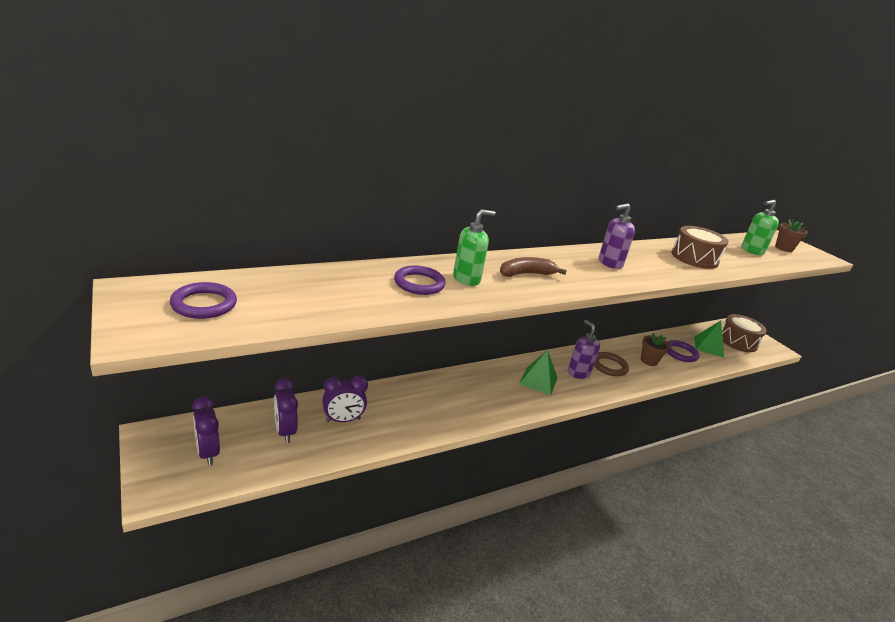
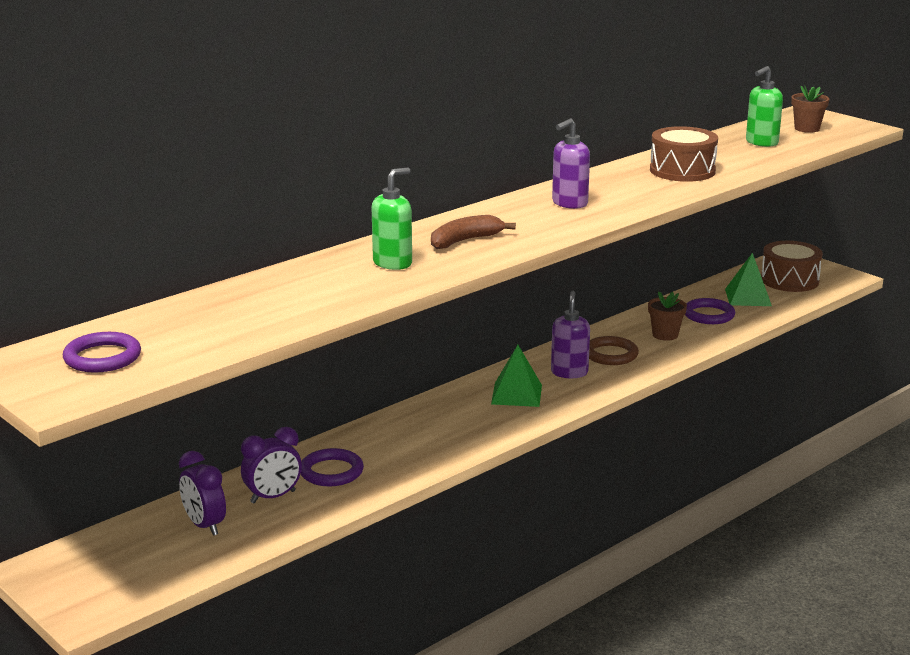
camera: 10 degrees left, 5 degrees down
purple clock [192,396,220,466] -> none
purple ring [394,265,446,295] -> purple ring moved to [301,448,364,486]
purple soap dispenser [568,320,600,379] -> purple soap dispenser turned 45 degrees clockwise [551,291,590,378]

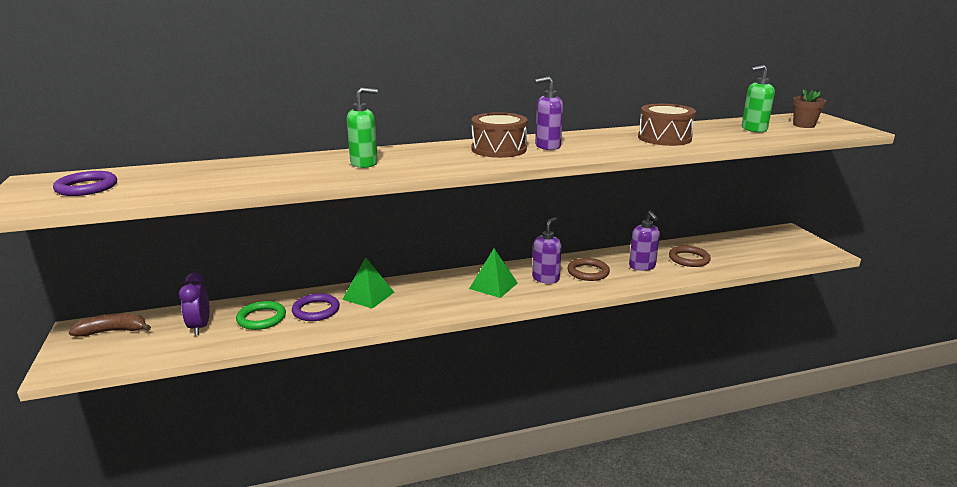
camera: 25 degrees right, 0 degrees up
purple clock [241,427,302,503] -> green ring [236,301,286,330]
brown banana [431,215,516,249] -> brown banana moved to [69,313,151,337]
brown flower pot [648,291,687,341] -> purple soap dispenser [629,211,660,271]
purple ring [685,298,735,324] -> brown ring [669,246,711,267]
green pyramid [725,253,772,306] -> green pyramid moved to [342,257,394,309]
brown drum [761,241,823,292] -> brown drum moved to [471,112,528,158]

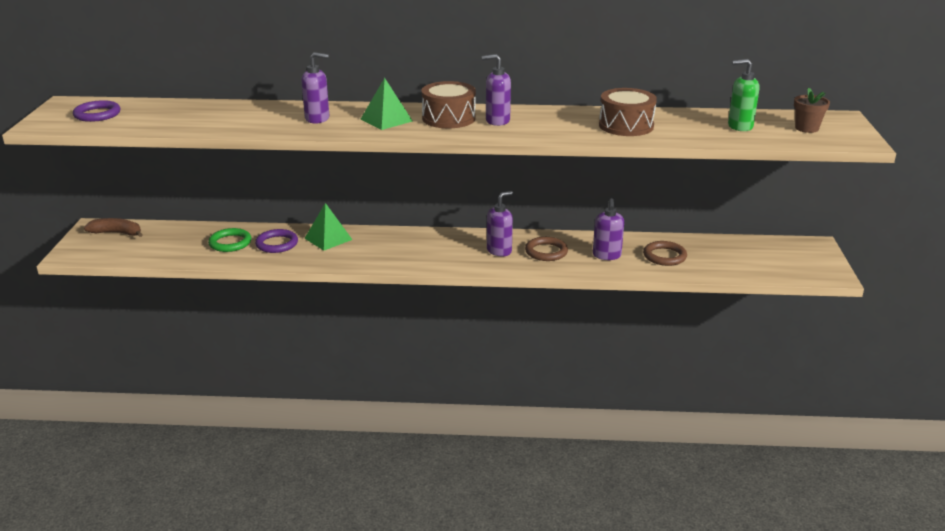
camera: 20 degrees right, 5 degrees up
purple clock [179,272,210,336] -> none
green soap dispenser [347,88,378,168] -> purple soap dispenser [301,52,329,124]
green pyramid [469,248,518,298] -> green pyramid moved to [361,78,412,130]

